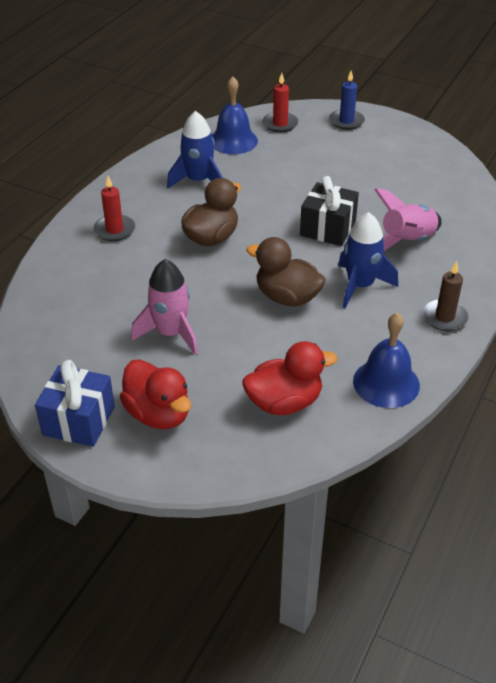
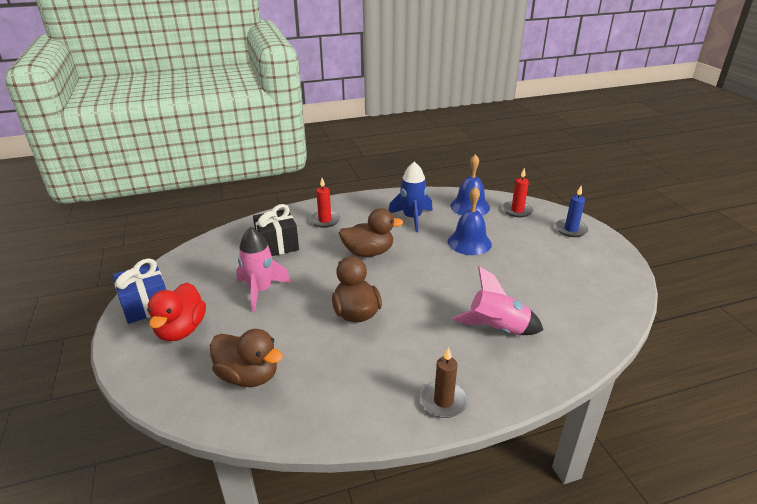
camera: 45 degrees right, 10 degrees down
red duck [242,341,337,415] -> brown duck [210,329,283,387]
black gift [300,176,359,246] -> black gift moved to [253,204,299,256]
blue rocket [338,212,398,308] -> none
blue bell [353,312,420,408] -> blue bell moved to [448,186,492,255]

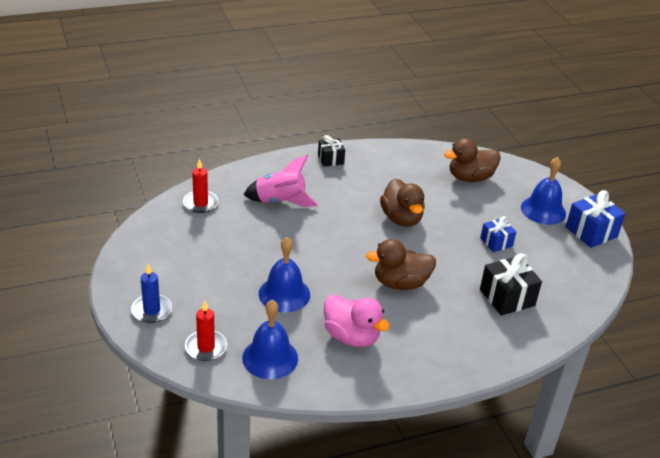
camera: 175 degrees right, 5 degrees up
red duck [147,283,206,341] -> blue bell [521,157,566,225]
brown duck [210,329,283,387] -> brown duck turned 45 degrees counterclockwise [444,138,501,182]
pink rocket [236,227,291,312] -> blue gift [480,216,516,252]
red candle [309,178,340,228] -> red candle moved to [183,158,218,213]
blue rocket [389,161,433,232] -> pink duck [324,295,390,347]
brown candle [420,347,468,418] -> black gift [318,135,345,167]

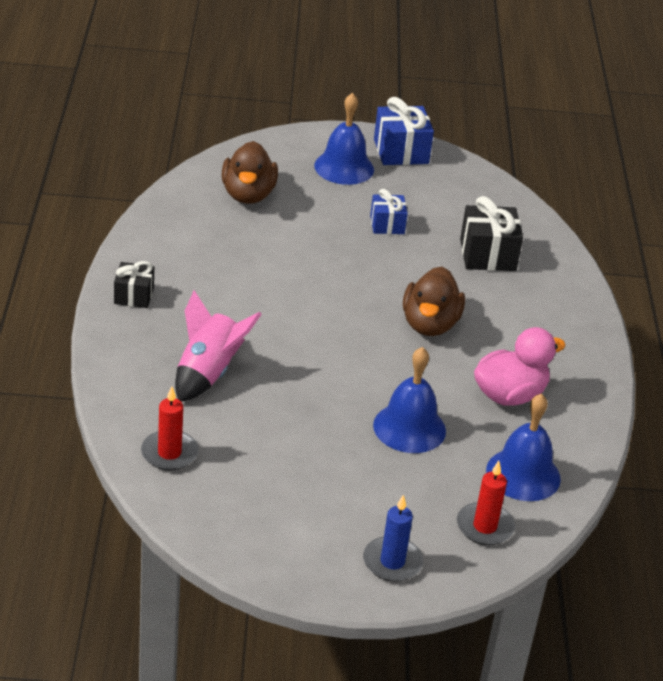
camera: 70 degrees left, 0 degrees up
brown duck [380,179,425,227] -> none

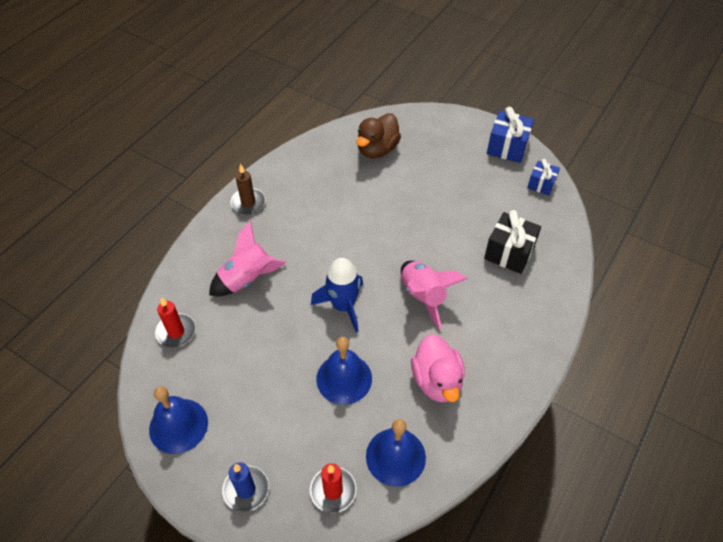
camera: 35 degrees right, 15 degrees up
black gift [114,261,154,308] -> brown candle [230,164,265,214]
blue bell [314,93,374,185] -> blue bell moved to [149,386,208,454]
blue gift [370,189,408,234] -> blue gift moved to [527,159,560,196]
brown duck [403,267,465,336] -> pink rocket [401,261,468,329]
pink duck [474,327,566,406] -> pink duck turned 75 degrees clockwise [411,334,465,402]
none -> blue rocket [311,258,363,332]

